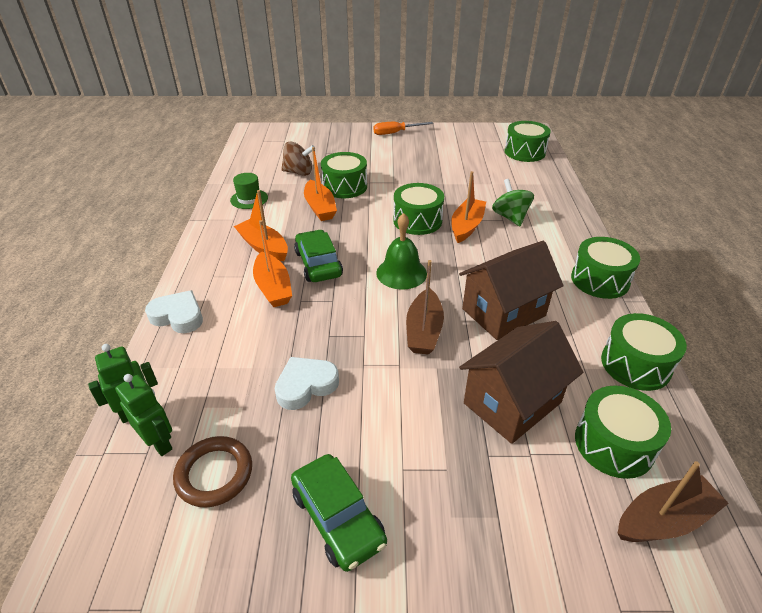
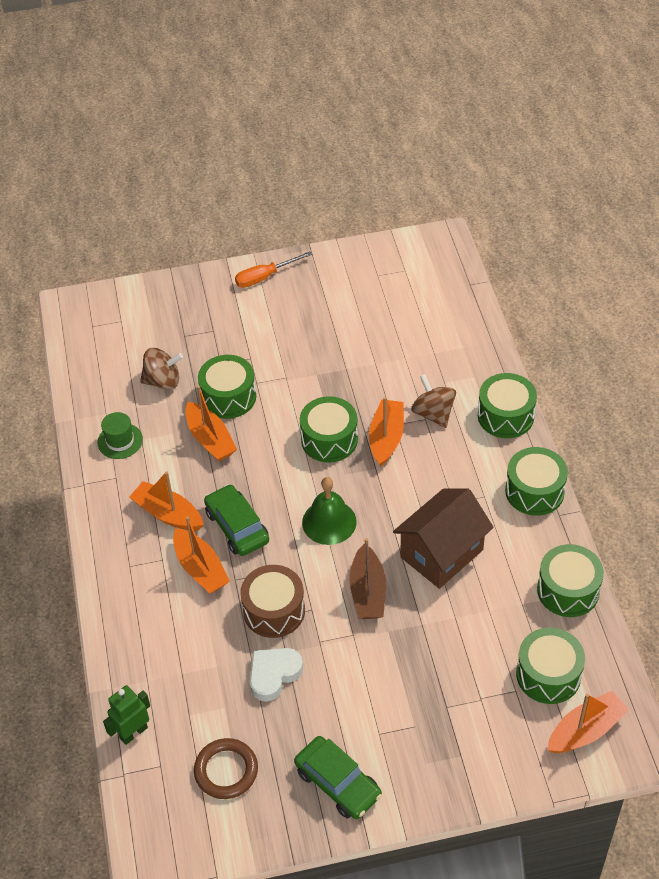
camera: 10 degrees left, 10 degrees up
green robot [115,374,172,456] -> none
white heart [145,290,203,333] -> none
brown house [459,321,583,444] -> none
green spinning top [492,179,534,226] -> brown spinning top [411,374,456,428]
green drum [504,121,551,162] -> green drum moved to [478,373,537,438]
brown boat [618,461,729,542] -> orange boat [547,691,629,753]
none -> brown drum [240,565,305,638]

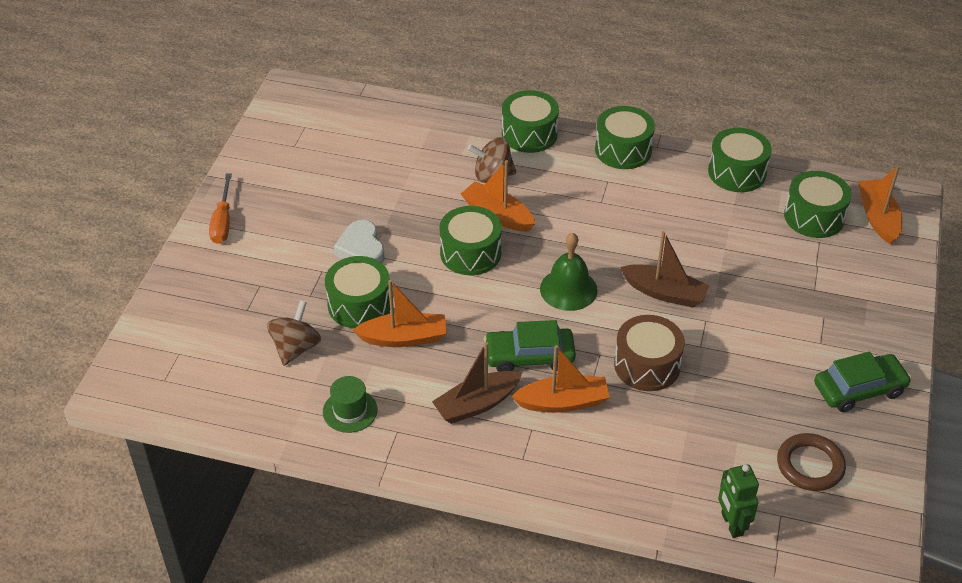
camera: 65 degrees left, 5 degrees down
orange boat [129,471,204,531] -> brown boat [432,342,522,424]
white heart [250,648,303,702] -> white heart moved to [334,220,385,263]
brown house [393,489,494,589] -> none

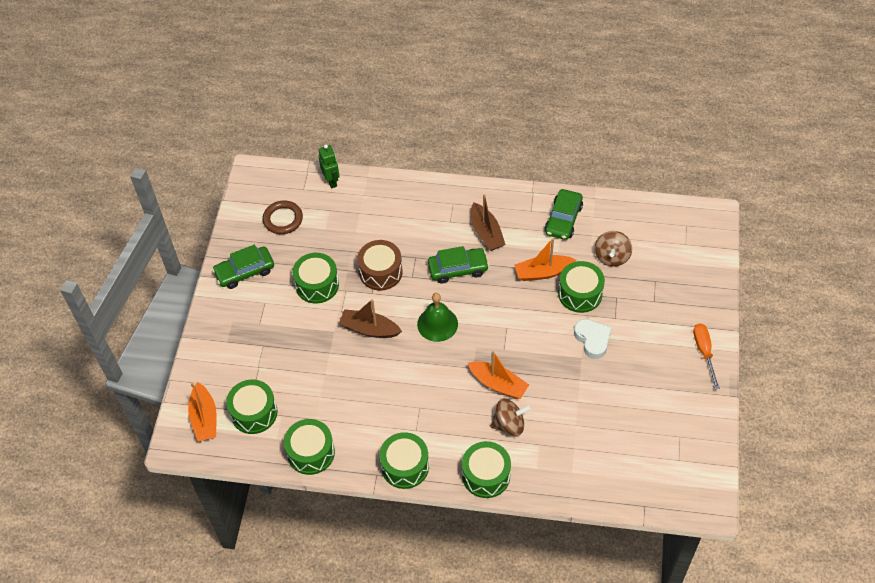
camera: 175 degrees right, 10 degrees up
green hat [323,376,377,433] -> green car [544,189,583,240]
brown boat [432,342,522,424] -> brown boat turned 105 degrees clockwise [471,194,506,251]
green drum [440,206,502,275] -> green drum moved to [292,253,339,304]
orange boat [511,345,610,413] -> none

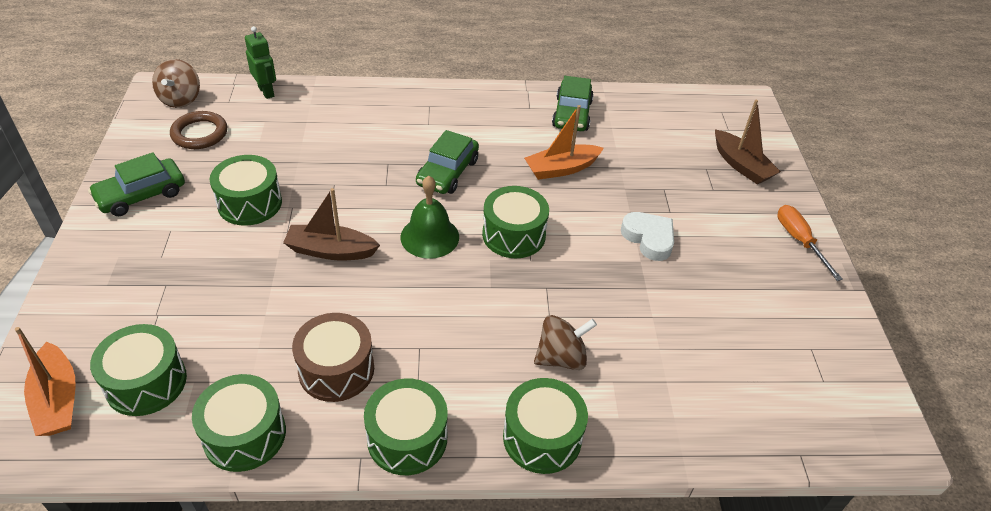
camera: 15 degrees left, 10 degrees down
brown drum [357,240,403,290] -> brown drum moved to [292,313,374,402]
green car [428,246,489,284] -> green car turned 135 degrees clockwise [416,130,479,194]
orange boat [468,350,529,399] -> none
brown boat [471,194,506,251] -> brown boat moved to [715,100,781,184]
green drum [558,261,605,313] -> green drum moved to [482,186,549,258]
brown spinning top [595,231,632,267] -> brown spinning top moved to [152,59,200,108]

